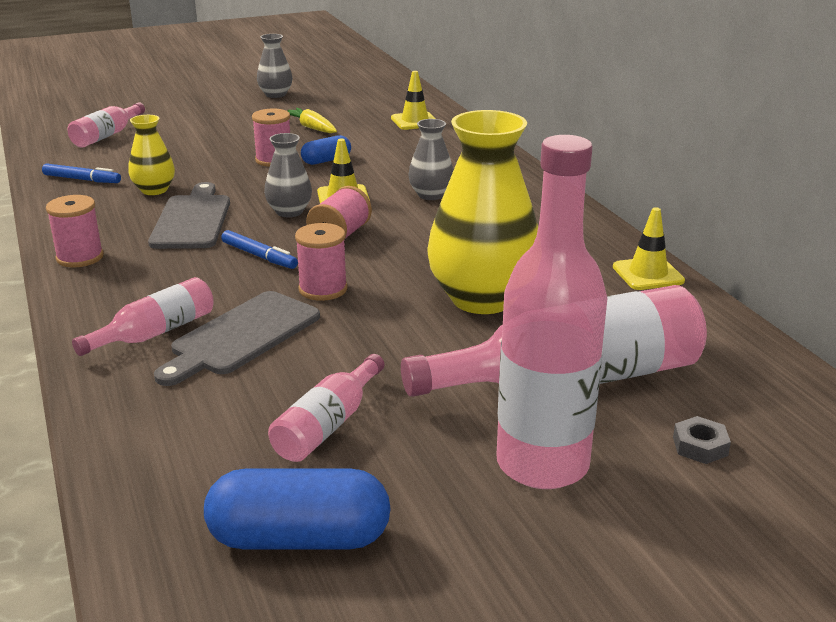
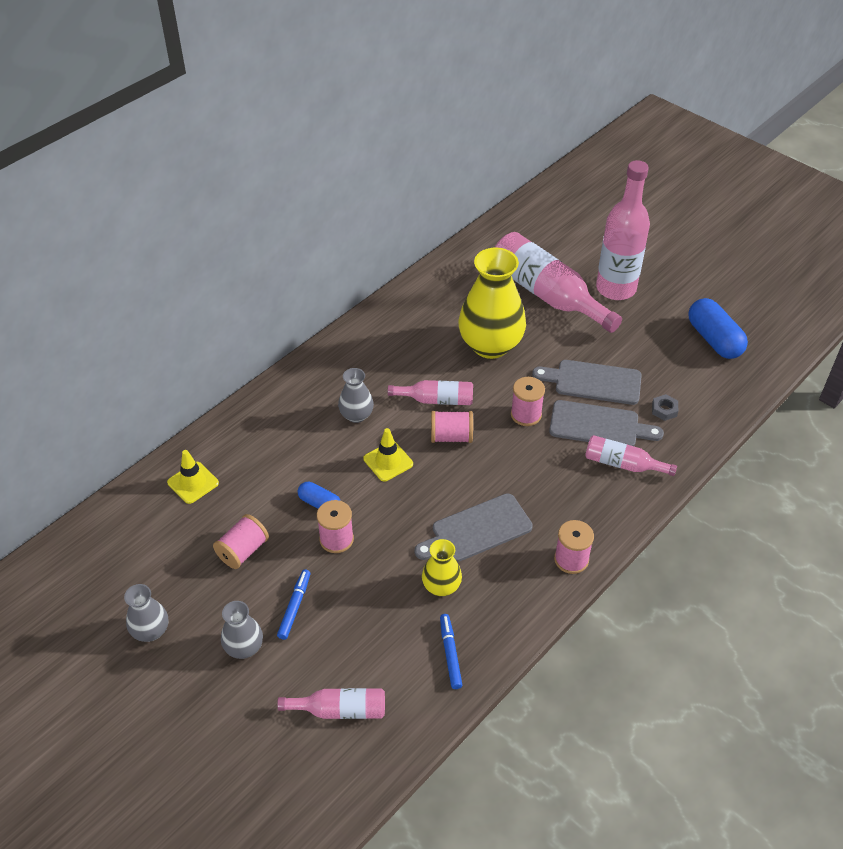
camera: 115 degrees left, 20 degrees up
blue marker [221,230,298,269] -> blue marker moved to [277,570,311,640]
grey vase [264,133,312,217] -> grey vase moved to [221,601,263,659]
pink bottle [268,354,385,462] -> pink bottle moved to [388,380,473,405]
yellow carrot [288,108,337,133] -> pink spool [213,514,269,569]
yellow traffic cone [613,207,685,290] -> none
grey nut [673,416,731,464] -> grey nut moved to [652,394,678,421]
none -> grey cutting board [532,360,642,405]

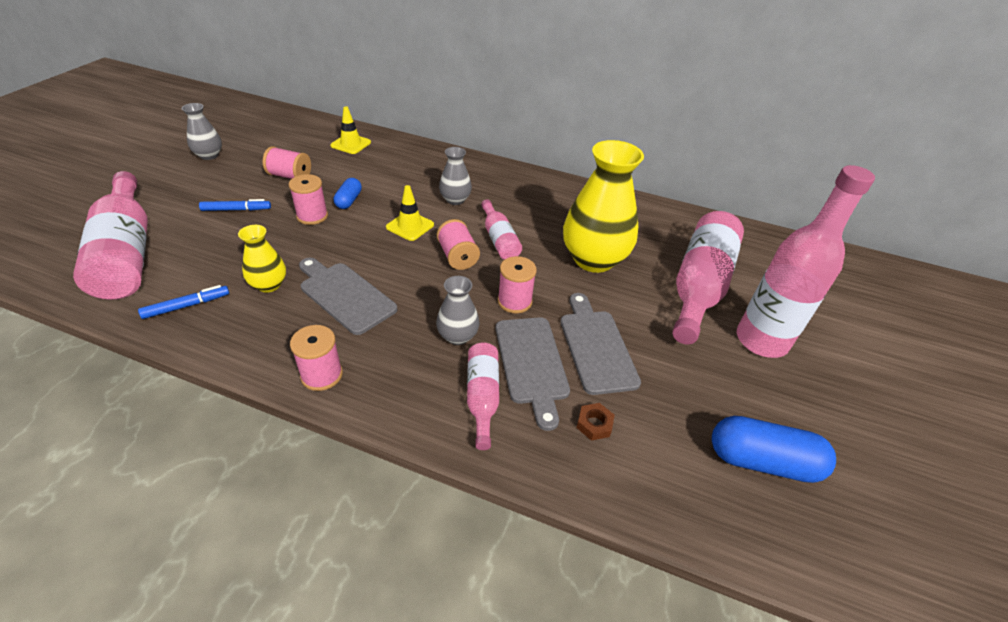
camera: 65 degrees right, 5 degrees down
grey vase [221,601,263,659] -> grey vase moved to [436,276,479,345]
pink bottle [277,688,385,719] -> pink bottle [73,171,148,300], size x1.93
grey nut [652,394,678,421] -> brown nut [576,403,615,441]
blue capsule [688,298,748,359] -> blue capsule turned 60 degrees clockwise [712,416,836,483]

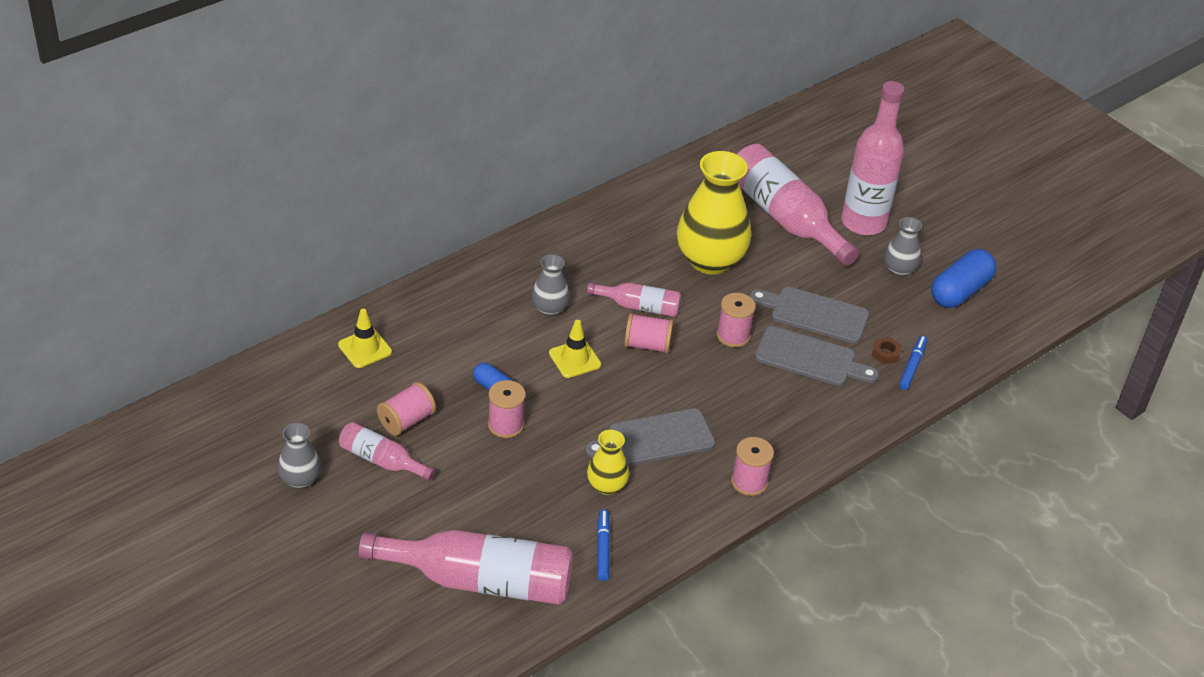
camera: 60 degrees left, 0 degrees up
blue marker [199,199,271,211] -> blue marker moved to [899,336,927,390]
grey vase [436,276,479,345] -> grey vase moved to [884,217,922,277]
pink bottle [467,342,499,450] -> pink bottle moved to [339,422,435,481]

